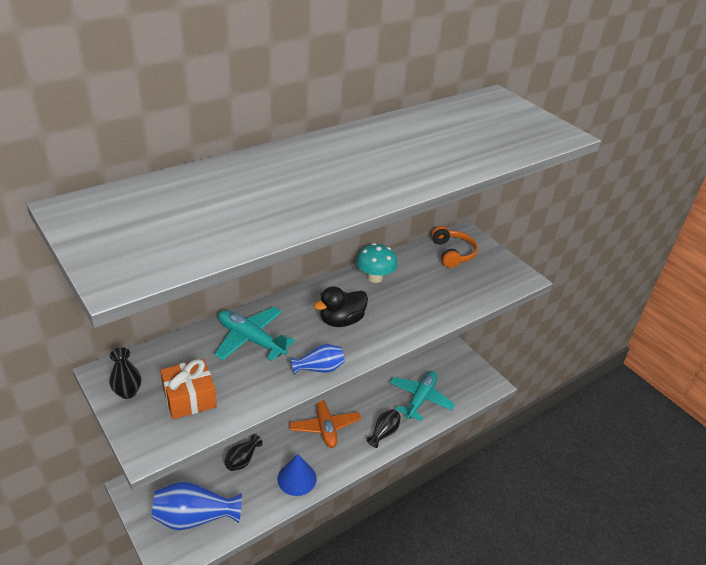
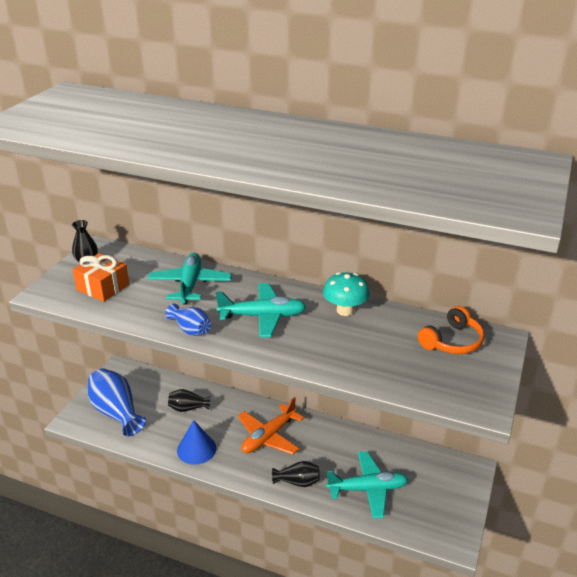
camera: 60 degrees right, 5 degrees down
black duck [314,286,368,327] -> turquoise plane [216,283,306,337]

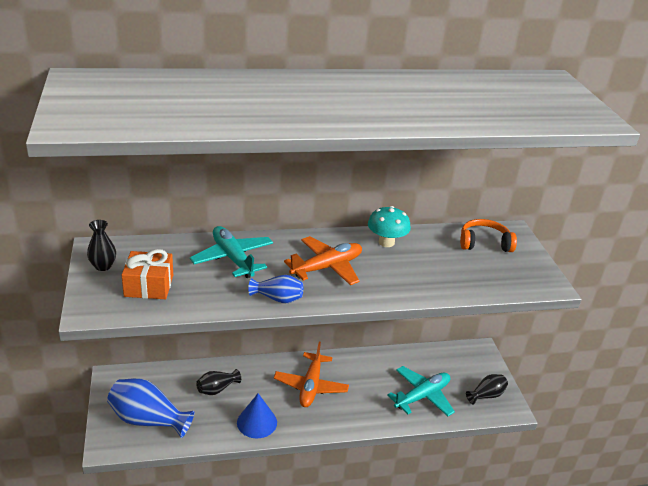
camera: 35 degrees left, 0 degrees up
turquoise plane [216,283,306,337] -> orange plane [284,236,362,285]
black vase [272,461,320,487] -> black vase moved to [466,374,508,405]
orange headphones [418,306,484,354] -> orange headphones turned 105 degrees counterclockwise [460,219,517,252]

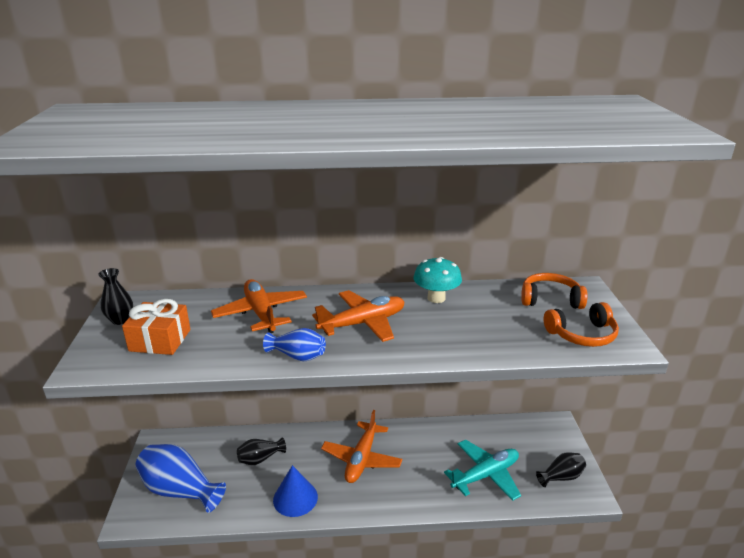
camera: 10 degrees right, 5 degrees down
turquoise plane [190,226,273,278] -> orange plane [211,279,307,333]
none -> orange headphones [544,302,619,347]

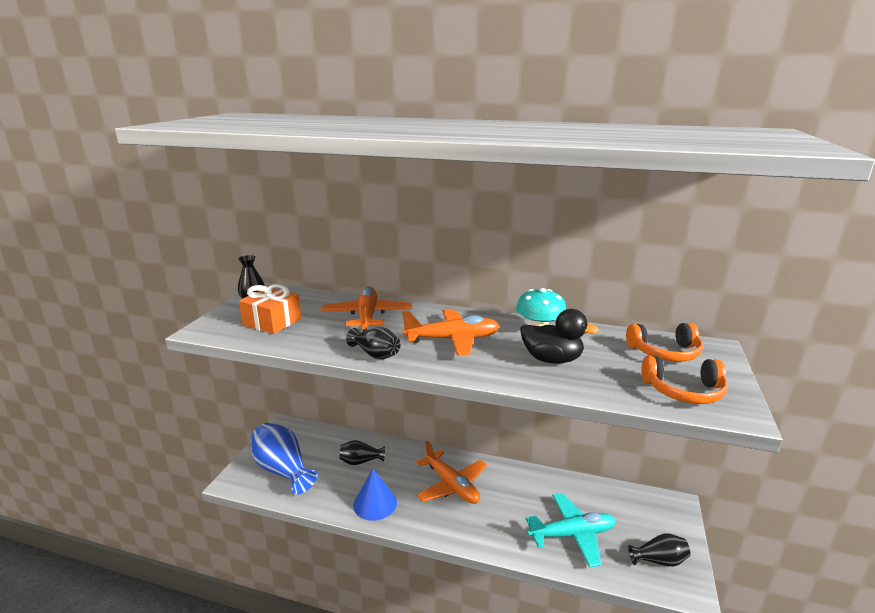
camera: 20 degrees right, 5 degrees down
blue vase [263,328,326,361] -> black vase [346,327,400,359]
orange plane [321,410,402,483] -> orange plane turned 75 degrees counterclockwise [416,441,487,504]
orange headphones [521,273,588,309] -> orange headphones turned 150 degrees clockwise [626,323,703,362]
none -> black duck [520,309,599,364]

